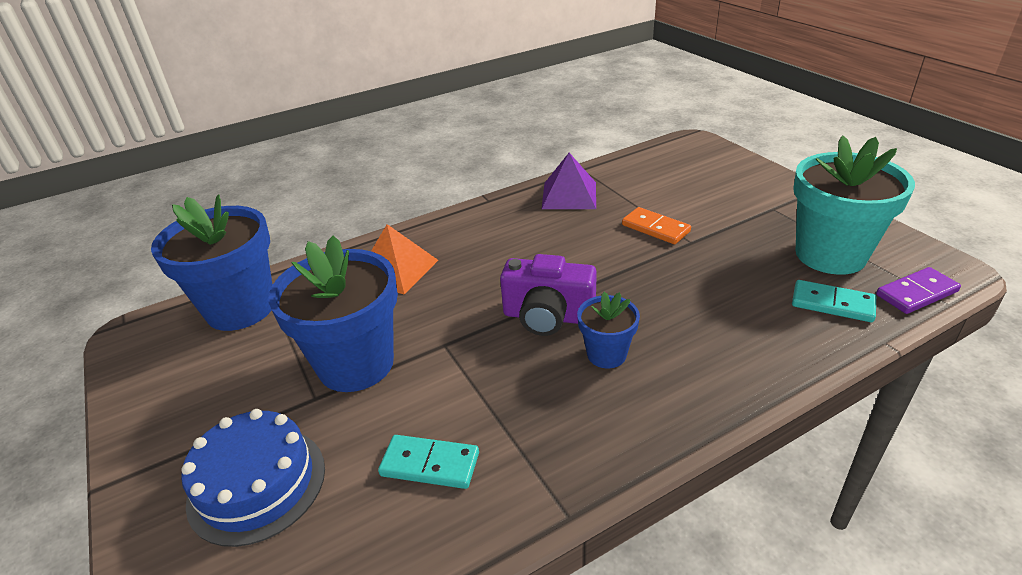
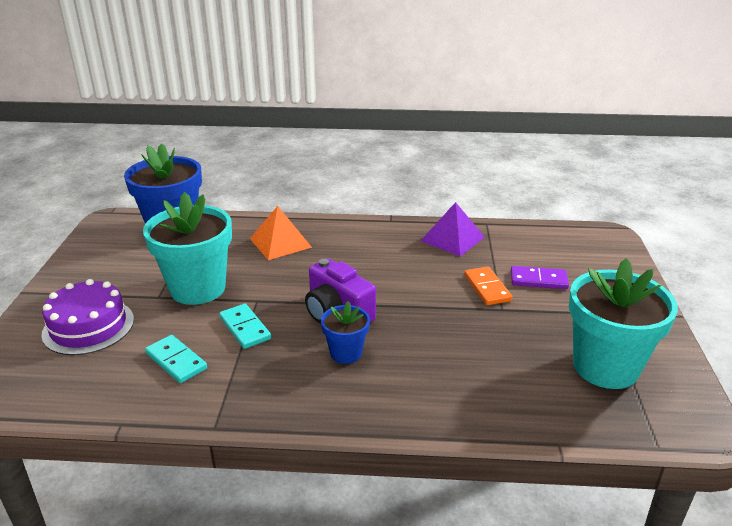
camera: 30 degrees right, 5 degrees down
blue cake [181,409,325,547] -> purple cake [42,279,134,355]
blue flower pot [269,236,398,392] -> turquoise flower pot [143,192,232,305]
turquoise domino [792,280,876,322] -> turquoise domino moved to [219,304,271,349]
purple domino [876,267,961,314] -> purple domino moved to [511,266,569,289]

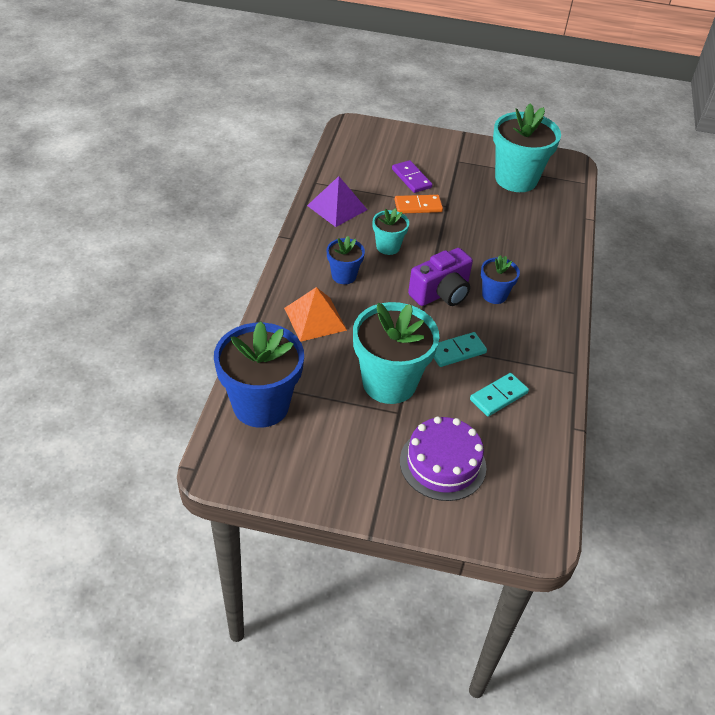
camera: 85 degrees left, 15 degrees up
purple domino [511,266,569,289] -> purple domino turned 45 degrees counterclockwise [392,160,432,193]
none -> blue flower pot [327,236,365,284]
none -> turquoise flower pot [373,208,409,255]

